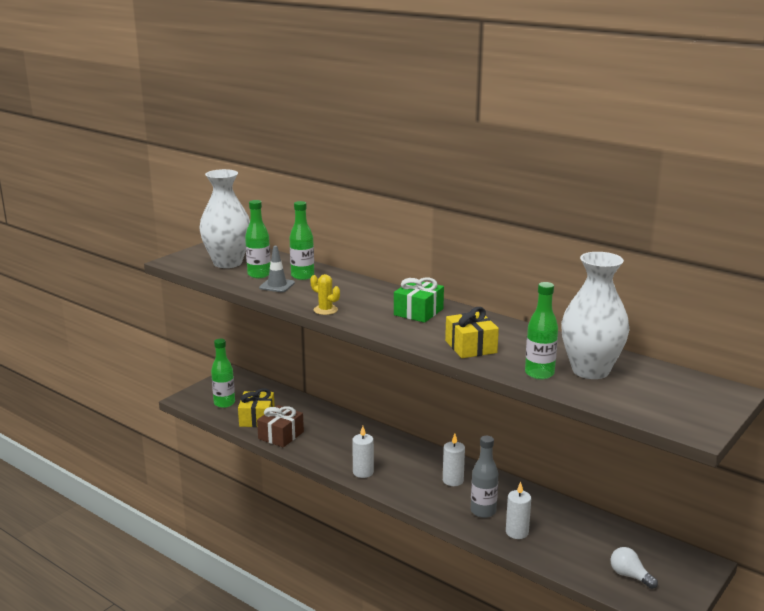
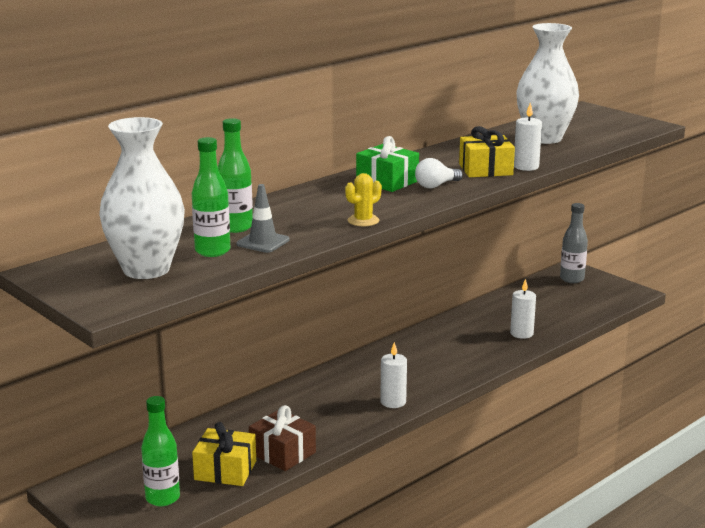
camera: 80 degrees left, 0 degrees up
white candle [443,434,465,486] -> white candle moved to [514,103,542,171]
grey bottle [471,436,498,518] -> grey bottle moved to [560,203,588,283]
green bottle [525,282,558,379] -> none
white light bulb [611,547,658,589] -> white light bulb moved to [415,158,463,188]

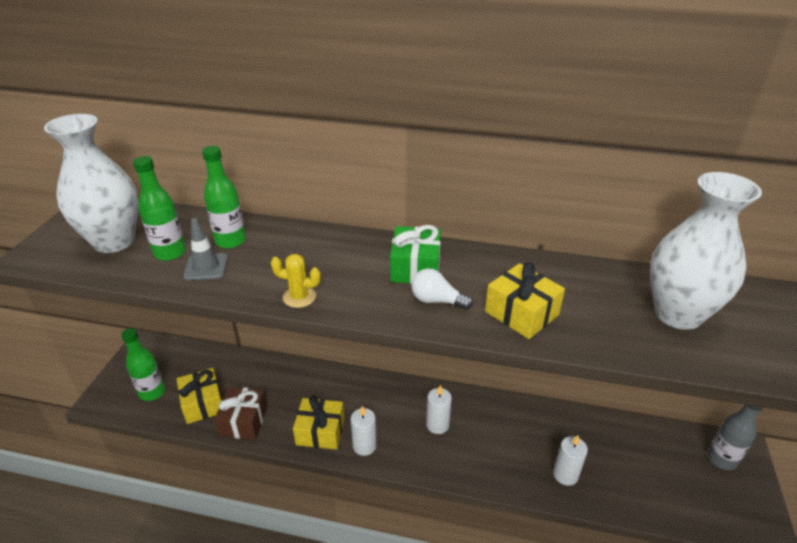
camera: 55 degrees right, 15 degrees up
white candle [514,103,542,171] -> white candle moved to [426,385,452,434]
none -> yellow gift [293,396,345,450]

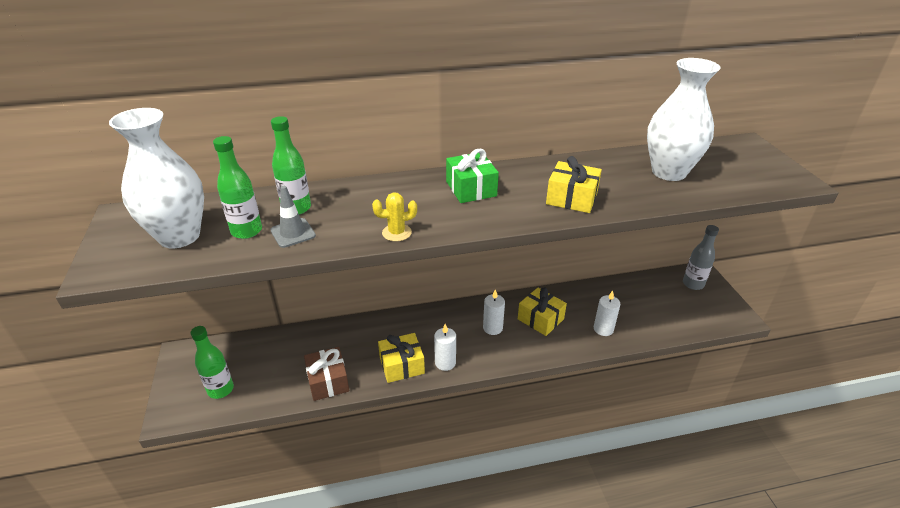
camera: 25 degrees left, 0 degrees up
yellow gift [177,368,222,424] -> yellow gift moved to [518,288,567,336]
white light bulb [411,268,473,310] -> none

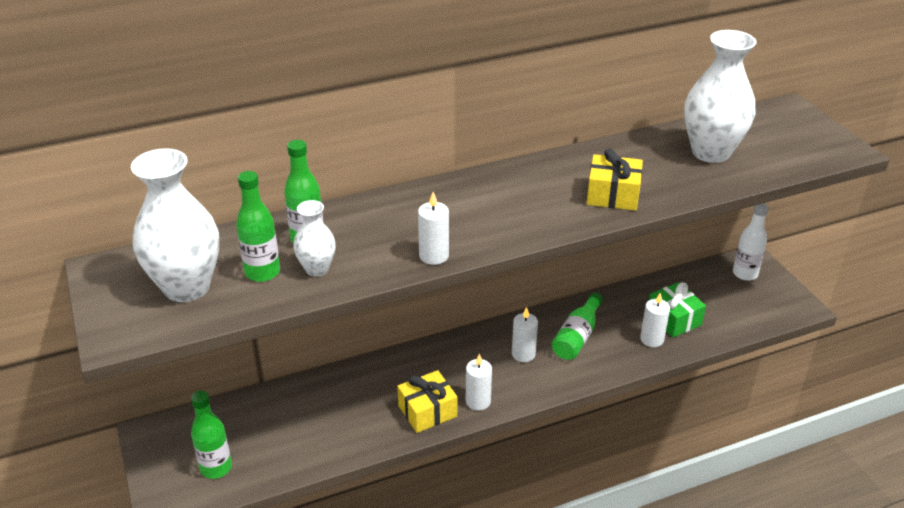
camera: 10 degrees left, 0 degrees up
grey traffic cone [270,186,316,248] -> white vase [293,200,336,277]
brown gift [304,347,349,401] -> none
yellow cactus [372,192,417,242] -> white candle [418,192,449,265]
green gift [446,149,499,203] -> green gift moved to [649,282,706,337]
yellow gift [518,288,567,336] -> green bottle [552,293,603,360]
grey bottle [683,225,719,290] -> white bottle [733,203,768,281]

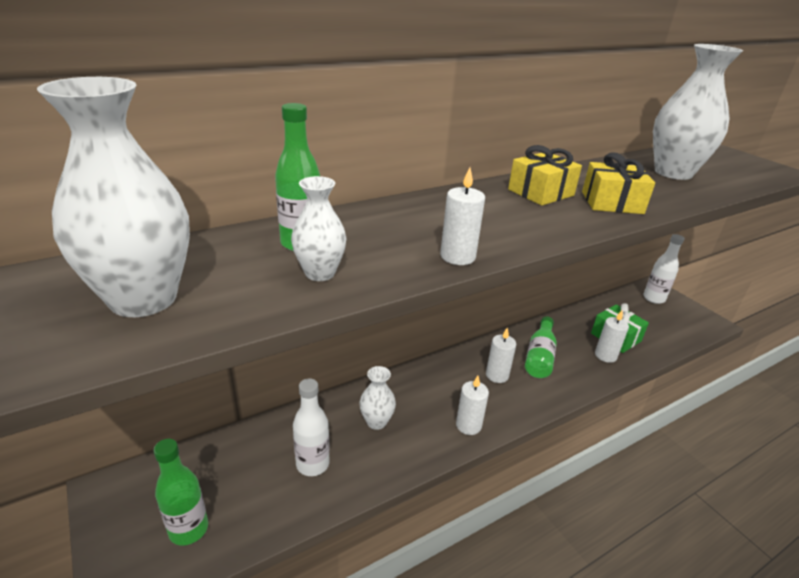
camera: 10 degrees left, 5 degrees down
green bottle [236,171,280,282] -> none
yellow gift [397,370,457,433] -> yellow gift moved to [508,145,582,205]
none -> white bottle [293,378,330,476]
none -> white vase [359,366,396,430]

